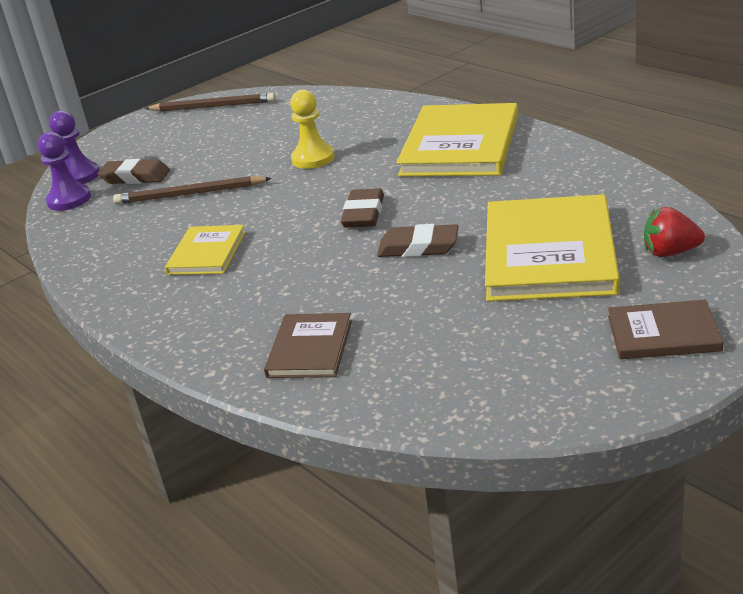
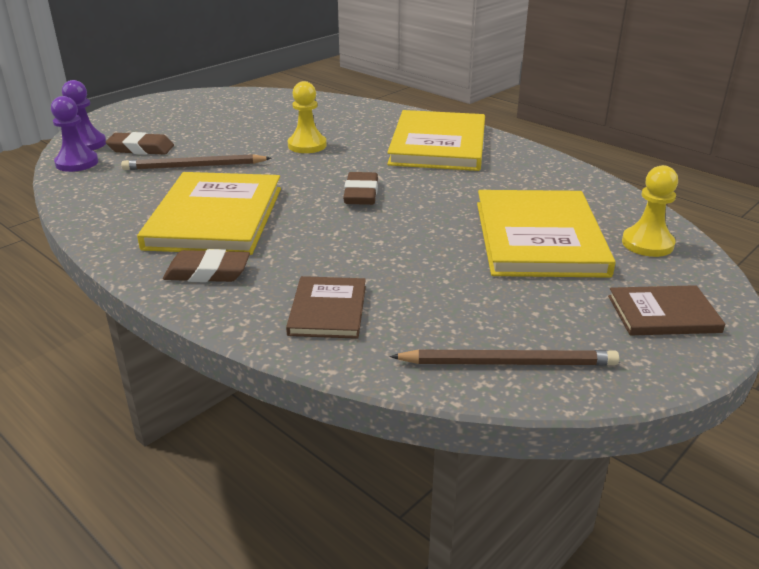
camera: 10 degrees left, 0 degrees up
brown pencil [145,93,275,111] -> brown pencil moved to [390,349,619,366]
yellow book [165,225,245,275] -> yellow book [137,172,281,255], size x1.90
brown eraser [377,224,458,257] -> brown eraser moved to [163,249,250,282]
red strawberry [644,207,705,257] -> yellow pawn [622,165,678,257]

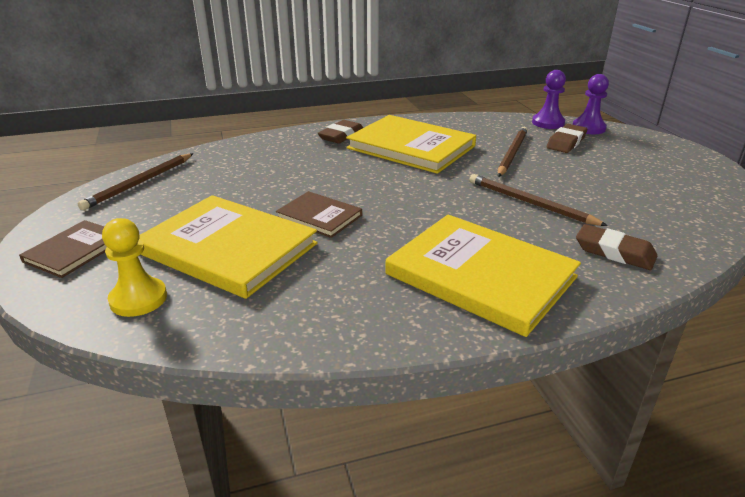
camera: 120 degrees right, 0 degrees up
brown book [286,276,366,339] -> brown book moved to [276,191,362,238]
yellow pawn [288,81,327,153] -> brown pencil [469,174,608,226]
brown eraser [343,172,378,205] -> brown eraser moved to [576,224,657,270]

